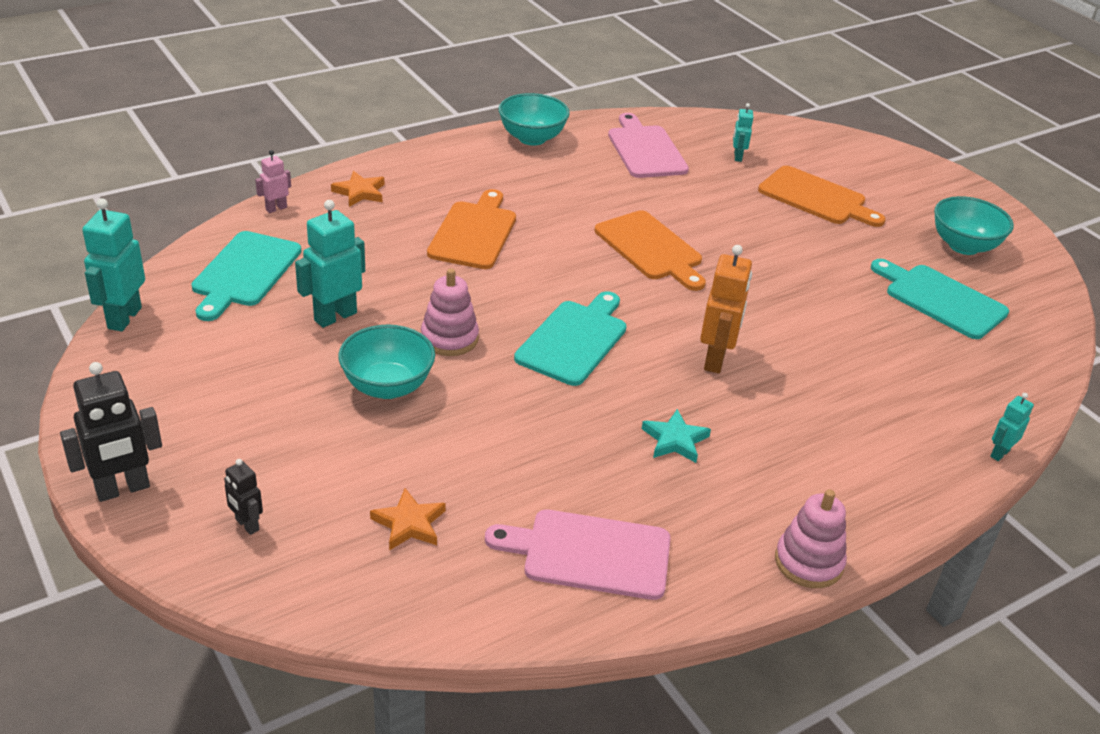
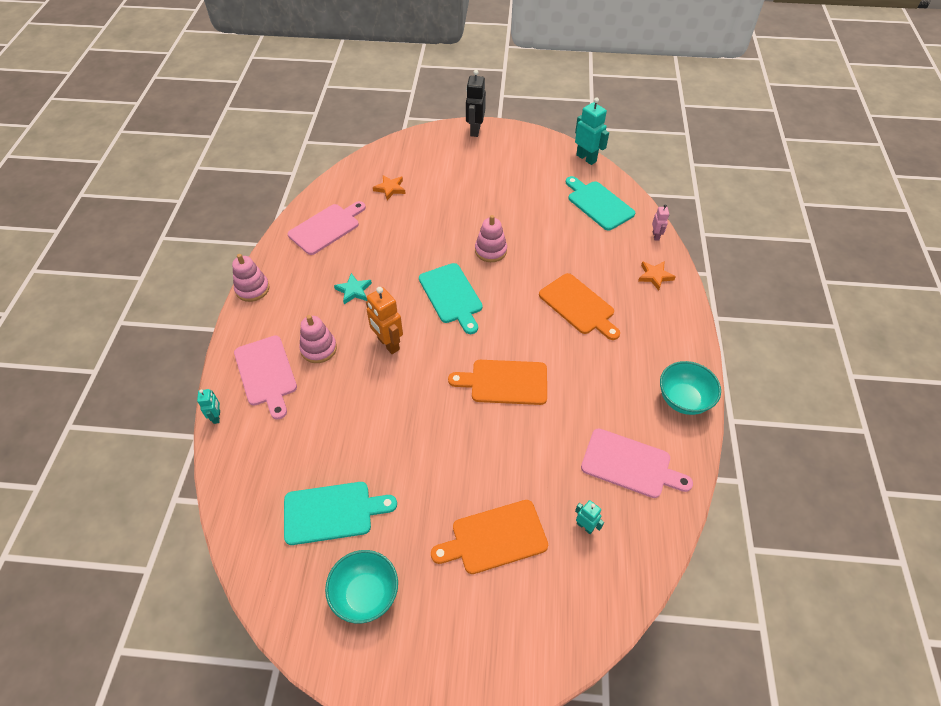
camera: 130 degrees right, 15 degrees up
black robot [224,459,263,535] -> none
turquoise robot [295,200,365,328] -> none
turquoise bowl [338,325,435,399] -> none
none -> pink cutting board [234,335,297,419]
none -> pink stacking toy [299,315,337,363]

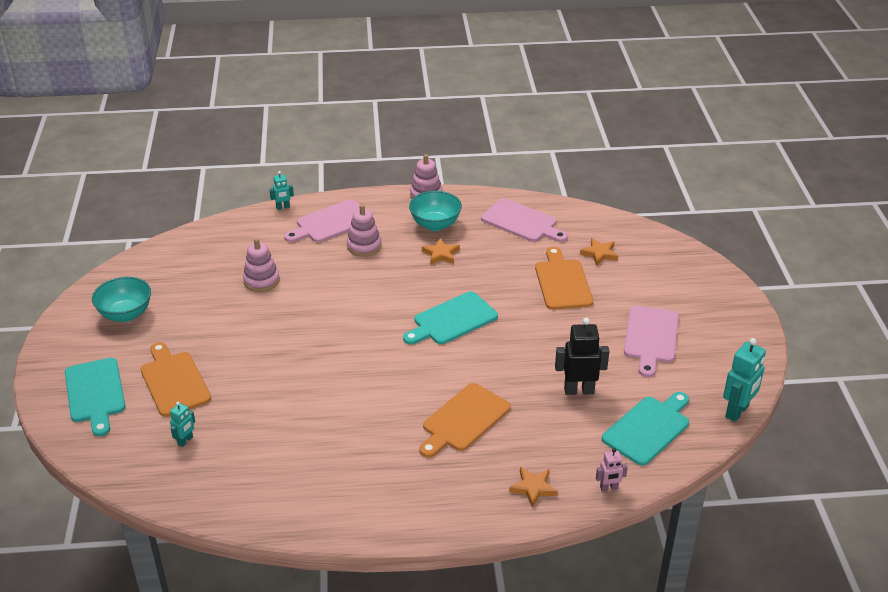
camera: 80 degrees right, 15 degrees down
turquoise cutting board [284,482,397,545] -> turquoise cutting board moved to [65,358,126,436]
turquoise star [334,273,372,304] -> orange star [422,238,460,265]
orange robot [366,287,403,354] -> none
orange cutting board [448,360,547,405] -> orange cutting board moved to [535,247,593,310]
black robot [466,70,486,137] -> black robot moved to [555,318,609,395]
pink stacking toy [475,215,507,262] -> pink stacking toy moved to [243,238,280,292]
pink cutting board [581,428,693,498] -> pink cutting board moved to [624,306,679,377]
turquoise bowl [660,361,721,415] -> turquoise bowl moved to [409,191,462,231]

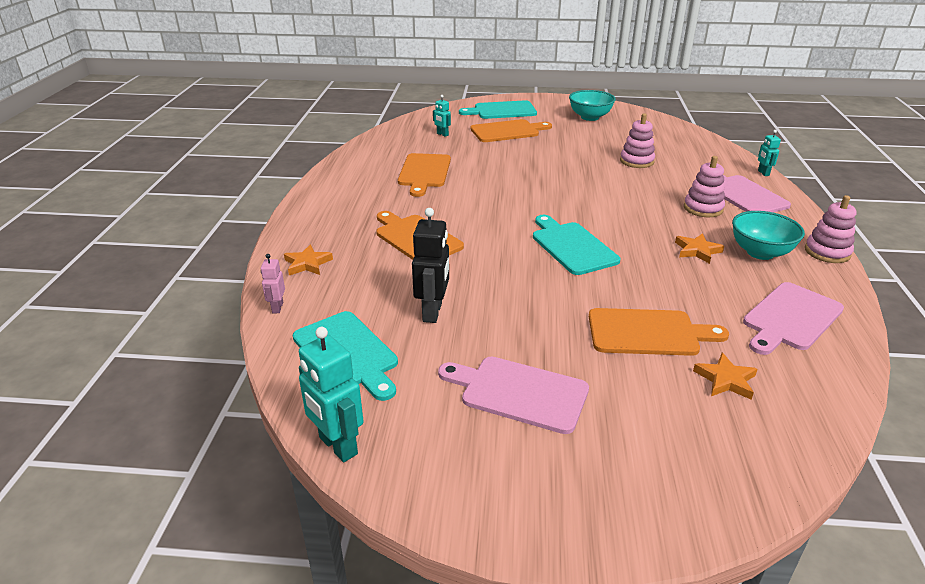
camera: 100 degrees right, 5 degrees down
none -> orange cutting board [398,153,451,197]

